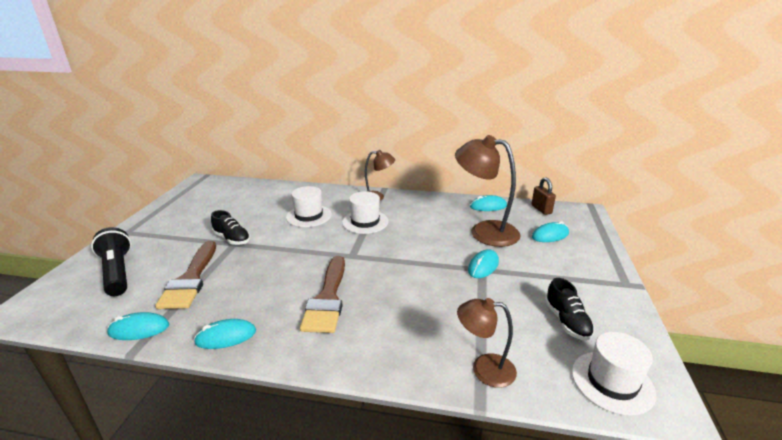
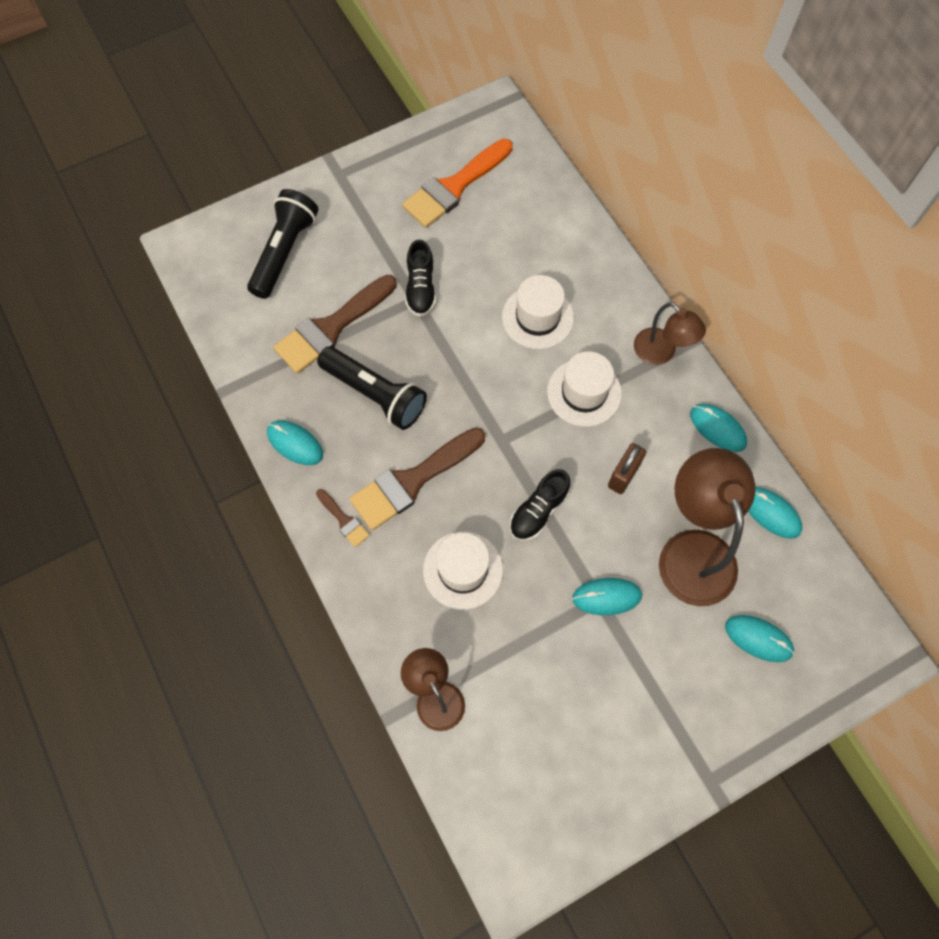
camera: 50 degrees right, 40 degrees up
turquoise mouse [107,312,169,340] -> turquoise mouse moved to [690,404,747,452]
brown padlock [532,177,556,215] -> brown padlock moved to [608,443,646,494]
black shoe [545,278,594,341] -> black shoe moved to [510,469,570,541]
white hat [572,332,656,416] -> white hat moved to [423,531,503,610]
none -> brown brush [316,489,370,547]
none -> black flashlight [317,346,427,430]
none -> orange brush [402,139,513,228]

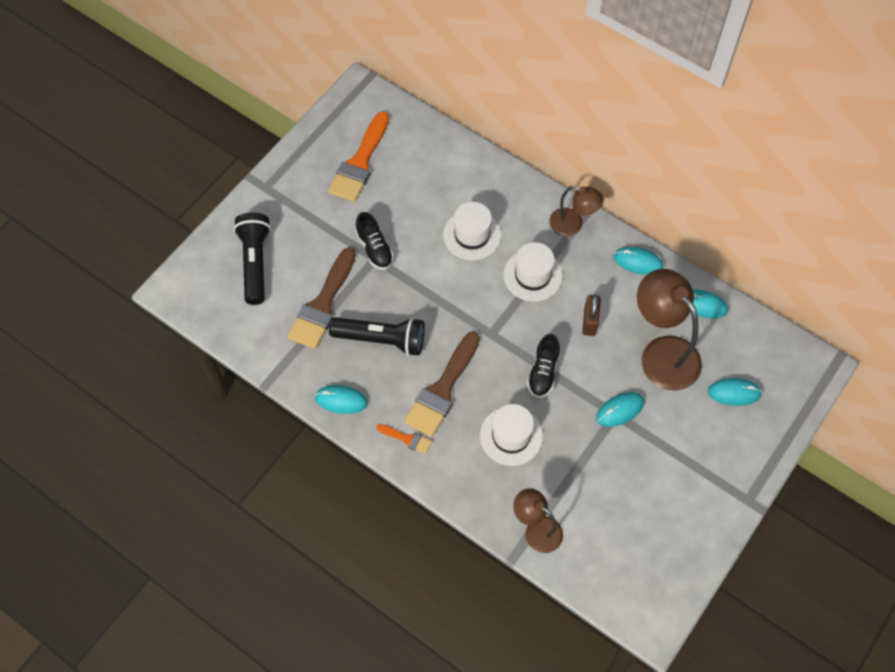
camera: 25 degrees left, 5 degrees down
brown brush [316,489,370,547] -> orange brush [376,424,432,454]

